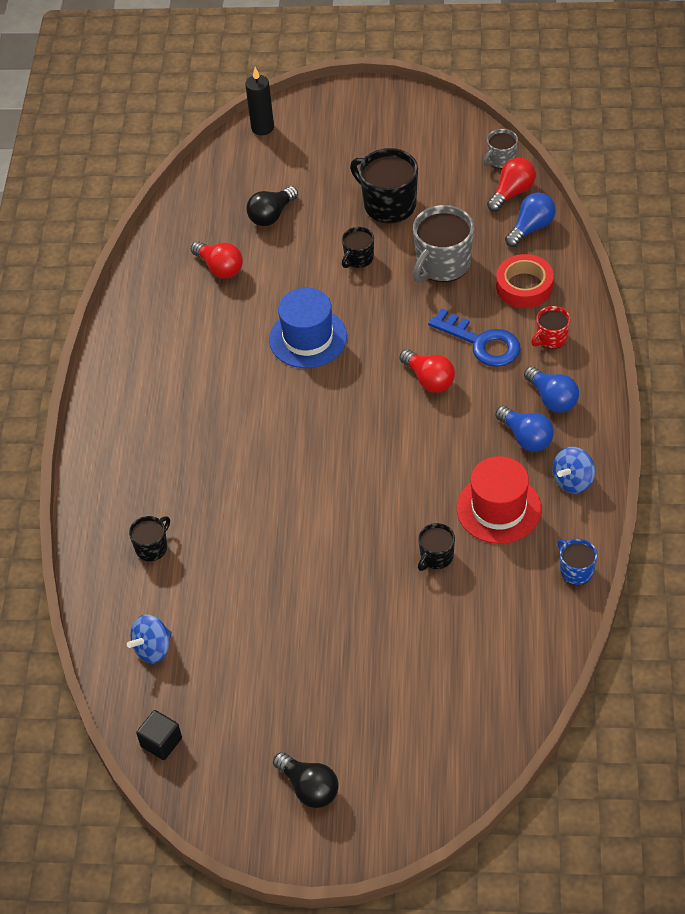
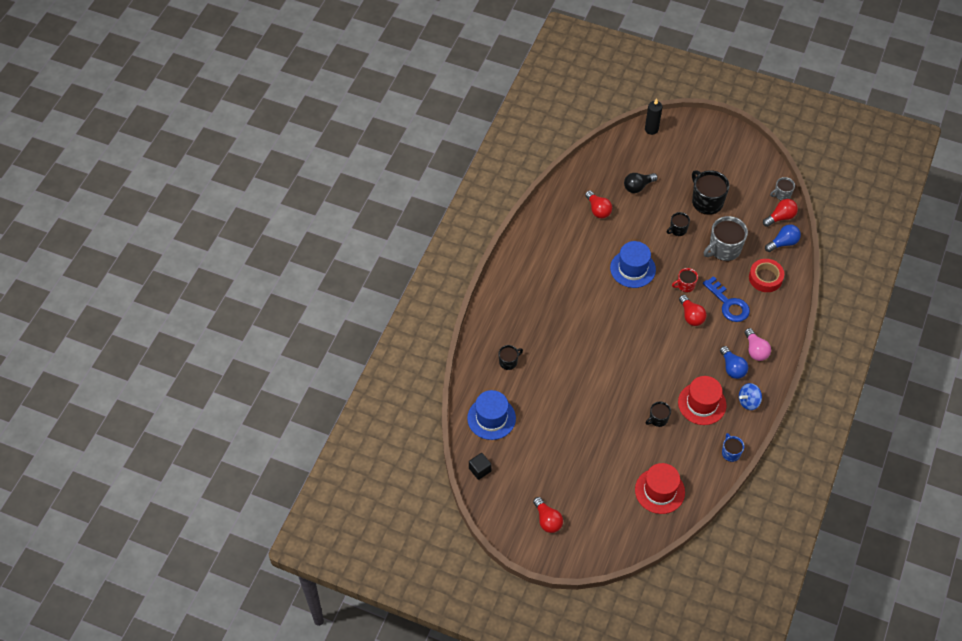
camera: 15 degrees right, 5 degrees up
blue spinning top [127,614,172,663] -> blue hat [467,390,516,440]
black light bulb [273,752,339,808] -> red light bulb [533,497,563,533]
blue light bulb [524,366,579,413] -> pink light bulb [745,328,771,361]
red mug [531,306,570,349] -> red mug moved to [672,268,698,292]
none -> red hat [635,463,685,514]

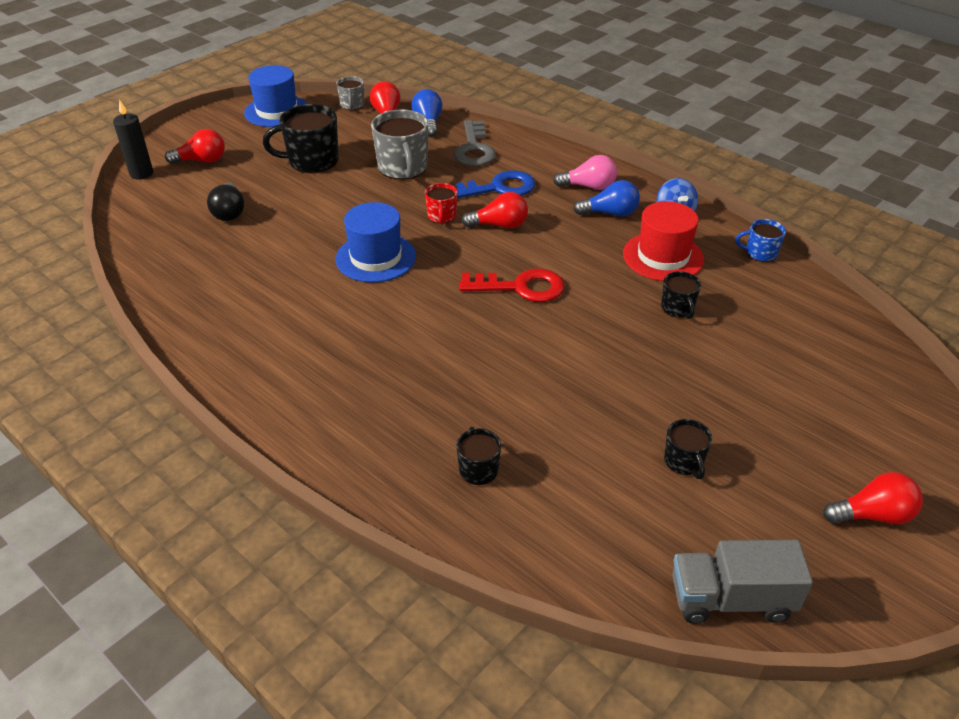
camera: 70 degrees left, 15 degrees down
blue hat [467,390,516,440] -> blue hat moved to [244,65,308,127]
black cube [469,453,492,480] -> grey truck [672,540,813,624]
red light bulb [585,190,612,218] -> red light bulb moved to [165,129,225,164]
red hat [635,463,685,514] -> none
black mug [667,212,690,236] -> black mug moved to [664,419,712,479]
red tape [749,259,784,292] -> grey key [454,120,496,166]
none -> red key [459,269,565,302]

